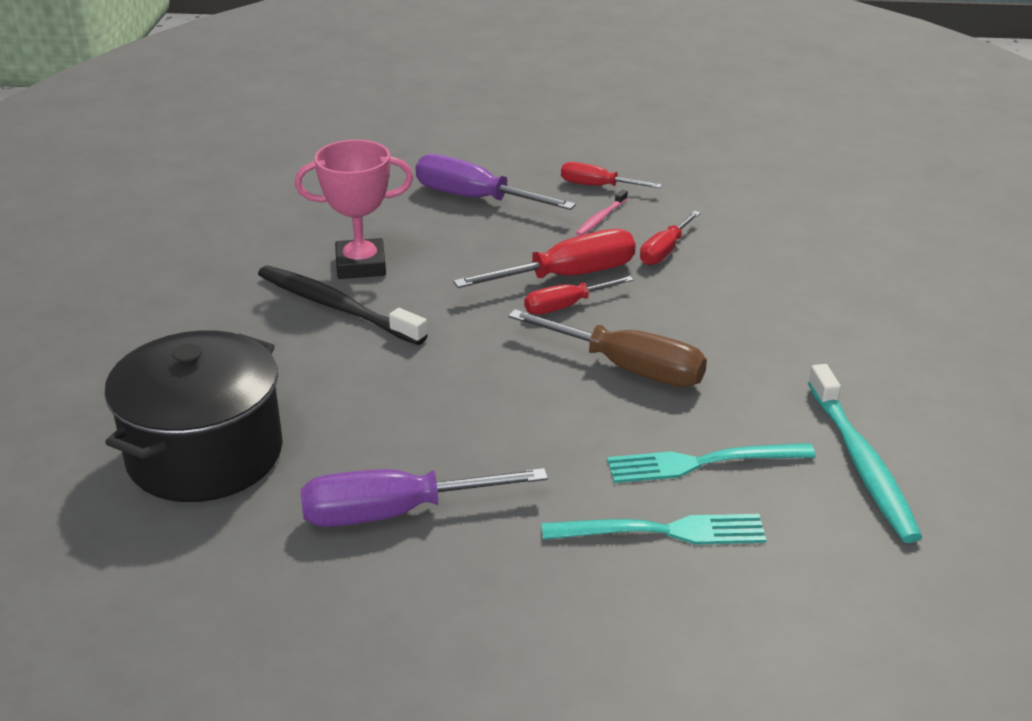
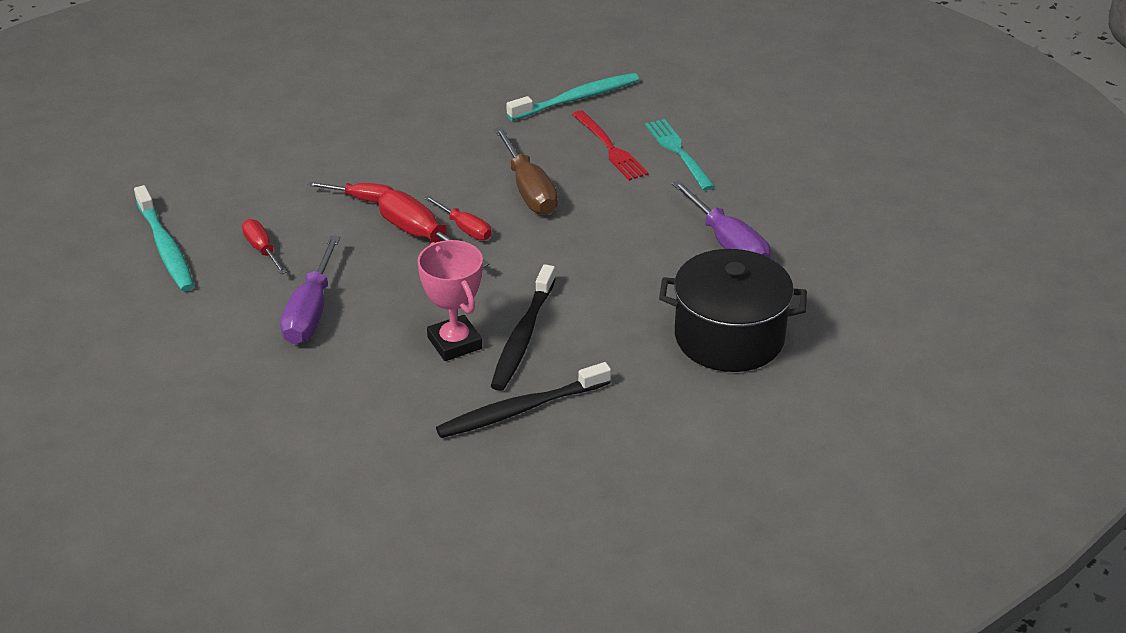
camera: 110 degrees left, 5 degrees up
brown screwdriver [508,309,707,387] -> brown screwdriver turned 150 degrees clockwise [494,127,558,215]
red screwdriver [561,162,662,188] -> red screwdriver turned 150 degrees clockwise [242,219,287,274]
pink toothbrush [576,190,628,236] -> none
turquoise fork [607,443,816,483] -> red fork [572,110,649,181]
none -> turquoise toothbrush [134,185,194,291]
none -> black toothbrush [436,362,611,438]

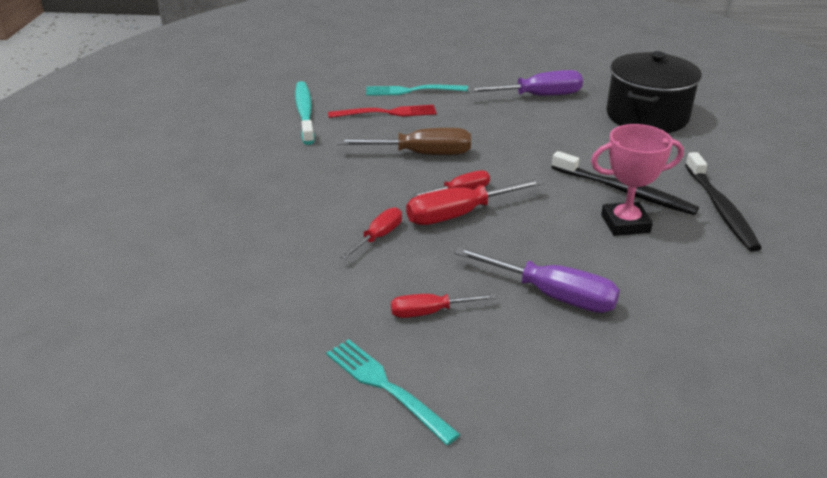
camera: 70 degrees left, 5 degrees down
turquoise toothbrush [134,185,194,291] -> turquoise fork [326,339,460,445]

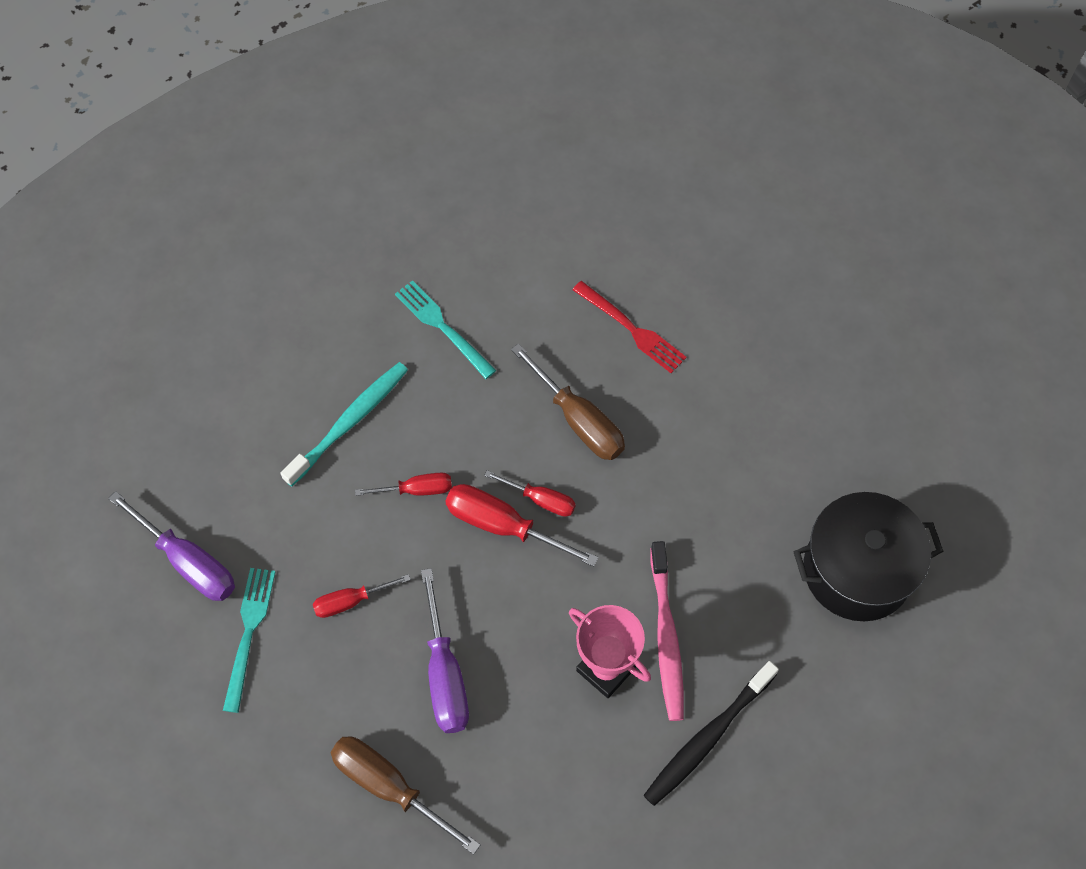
camera: 50 degrees right, 30 degrees up
turquoise toothbrush [295,81,315,145] -> turquoise toothbrush moved to [280,362,408,486]
turquoise fork [366,85,468,96] -> turquoise fork moved to [395,280,497,379]
red screwdriver [391,294,496,318] -> red screwdriver turned 60 degrees counterclockwise [313,574,411,618]
purple screwdriver [467,70,583,96] -> purple screwdriver moved to [108,491,235,601]
black toothbrush [552,151,699,215] -> pink toothbrush [650,541,684,721]
none -> brown screwdriver [331,736,481,854]

